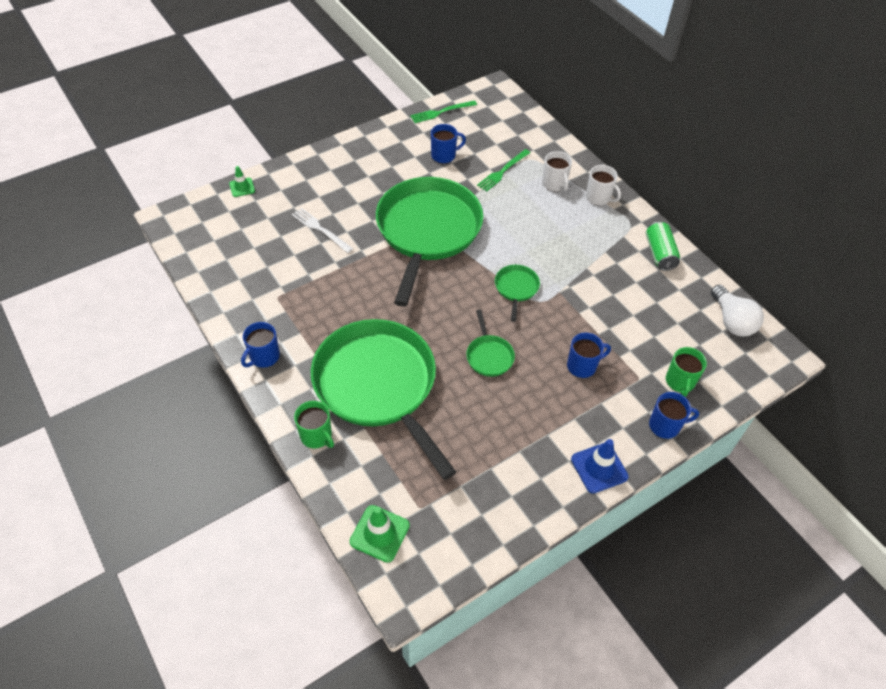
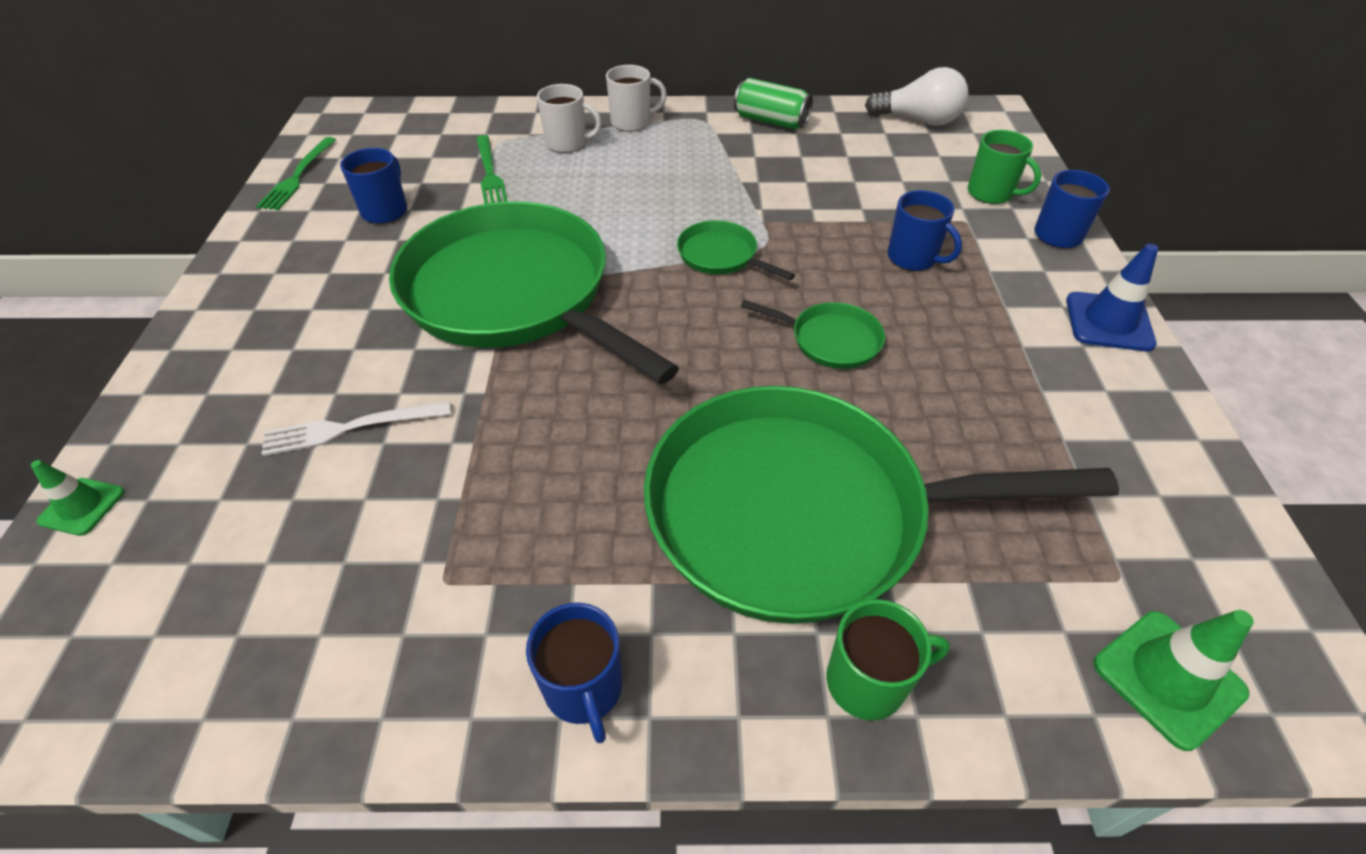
camera: 55 degrees left, 5 degrees down
blue mug [567,333,611,378] -> blue mug turned 120 degrees clockwise [888,190,962,271]

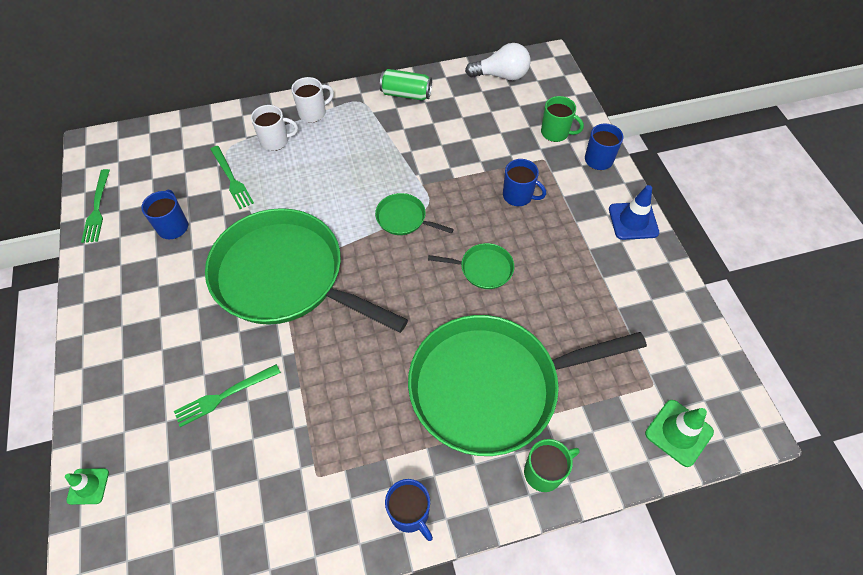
camera: 15 degrees left, 10 degrees up
white fork [262,401,451,456] -> green fork [174,364,281,427]

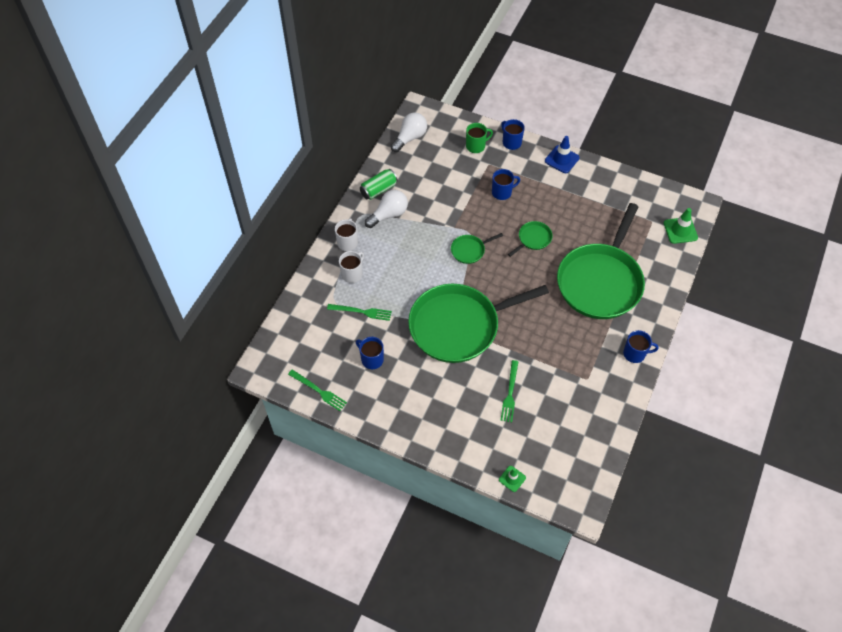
camera: 50 degrees left, 0 degrees up
green mug [524,439,580,492] -> none
none -> white light bulb [365,190,408,228]

